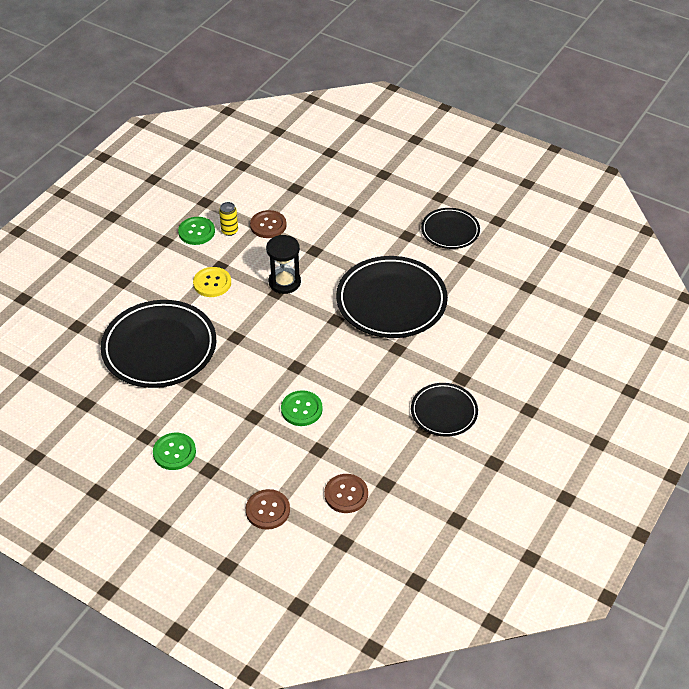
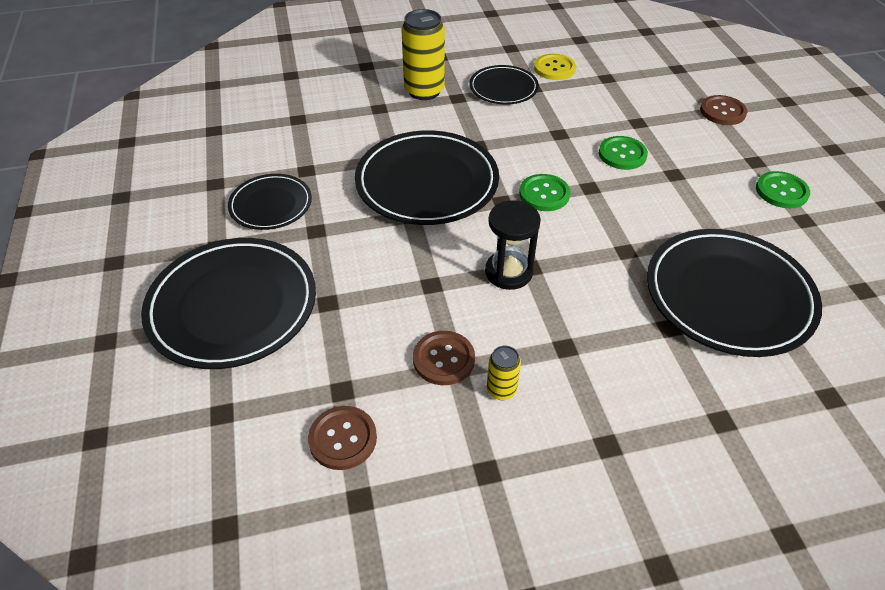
camera: 135 degrees left, 0 degrees up
green button [178,217,215,245] -> green button moved to [519,174,570,211]
yellow button [193,267,231,297] -> yellow button moved to [534,54,576,80]
brown button [324,474,368,513] -> brown button moved to [308,406,377,470]
none -> black plate [141,238,316,369]
none -> yellow can [401,9,445,100]

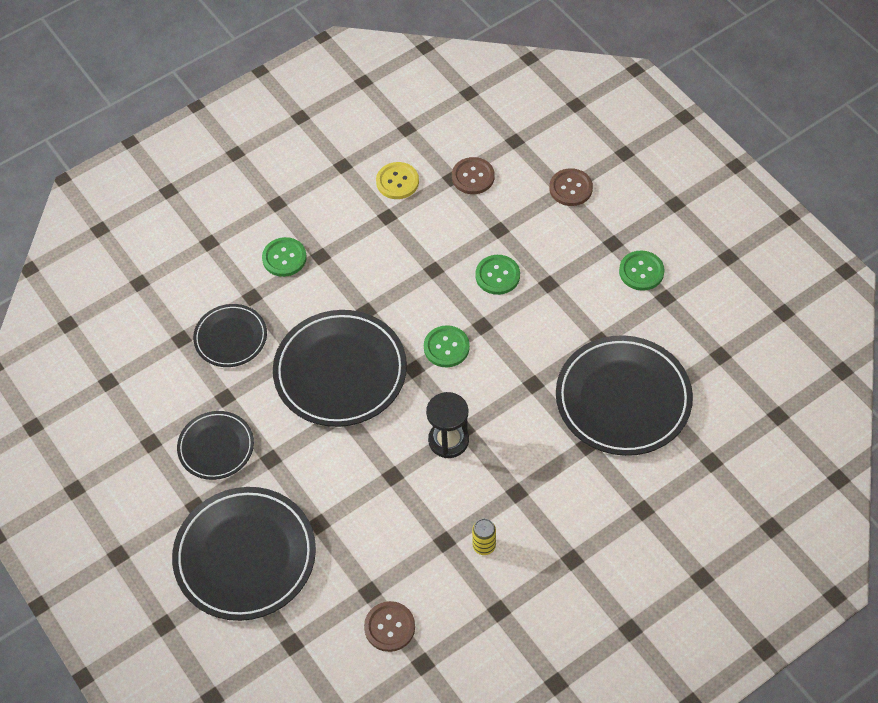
camera: 20 degrees left, 10 degrees up
yellow can [401,9,445,100] -> green button [262,237,307,277]
brown button [413,331,475,385] -> brown button moved to [452,157,495,194]
black plate [469,65,539,105] -> black plate moved to [193,304,267,367]

